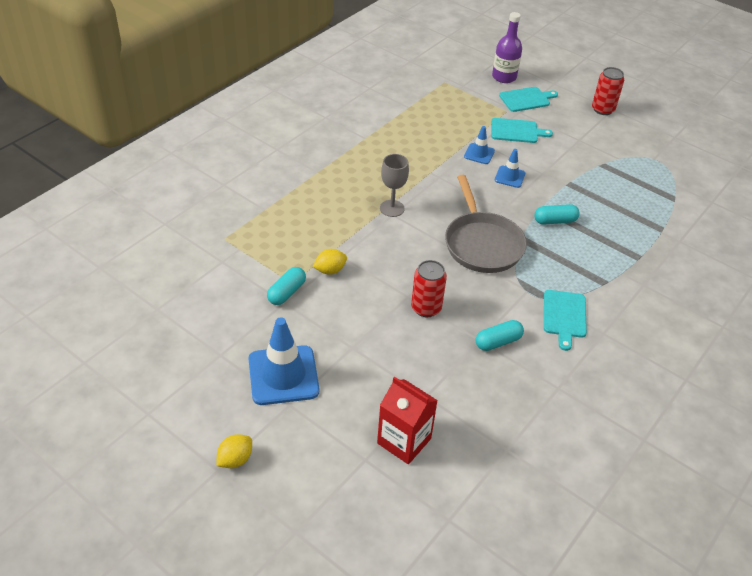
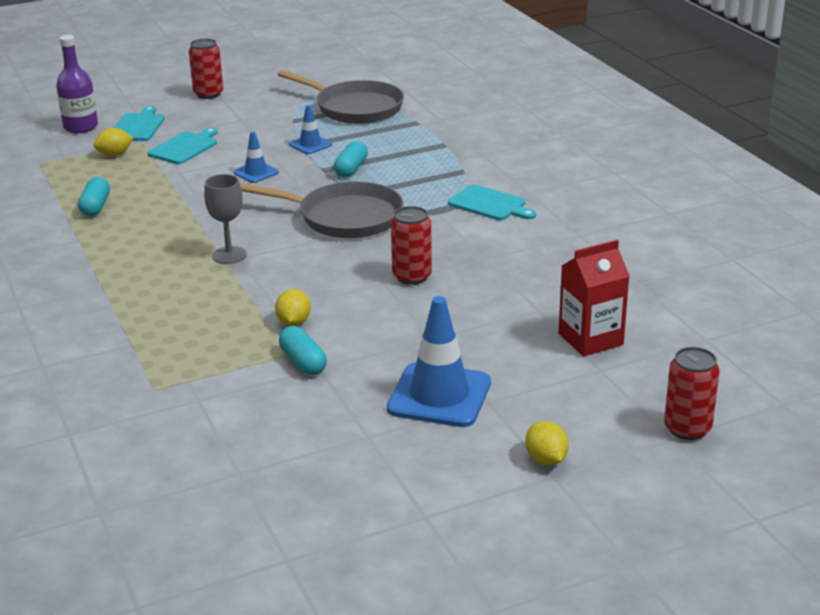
camera: 60 degrees left, 15 degrees down
blue traffic cone [464,126,495,164] -> blue traffic cone moved to [289,105,332,154]
turquoise capsule [476,320,524,351] -> turquoise capsule moved to [78,177,110,216]
none -> yellow lemon [93,128,133,156]
none -> grey pan [278,70,404,124]
none -> red can [664,347,720,440]

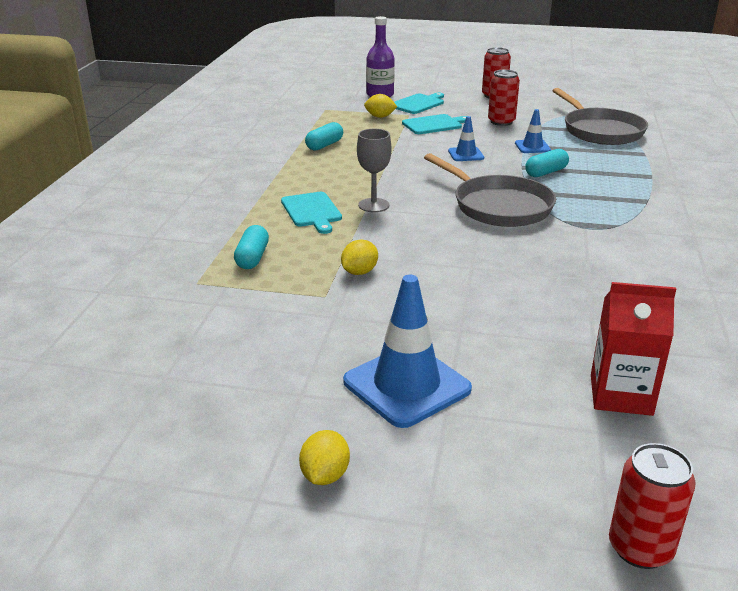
camera: 35 degrees right, 0 degrees up
turquoise capsule [279,326,327,375] -> turquoise capsule moved to [234,225,269,269]
red can [391,206,432,285] -> red can moved to [488,70,520,126]
turquoise cutting board [448,184,536,220] -> turquoise cutting board moved to [281,192,342,234]
yellow lemon [525,421,568,466] -> yellow lemon moved to [299,430,350,485]

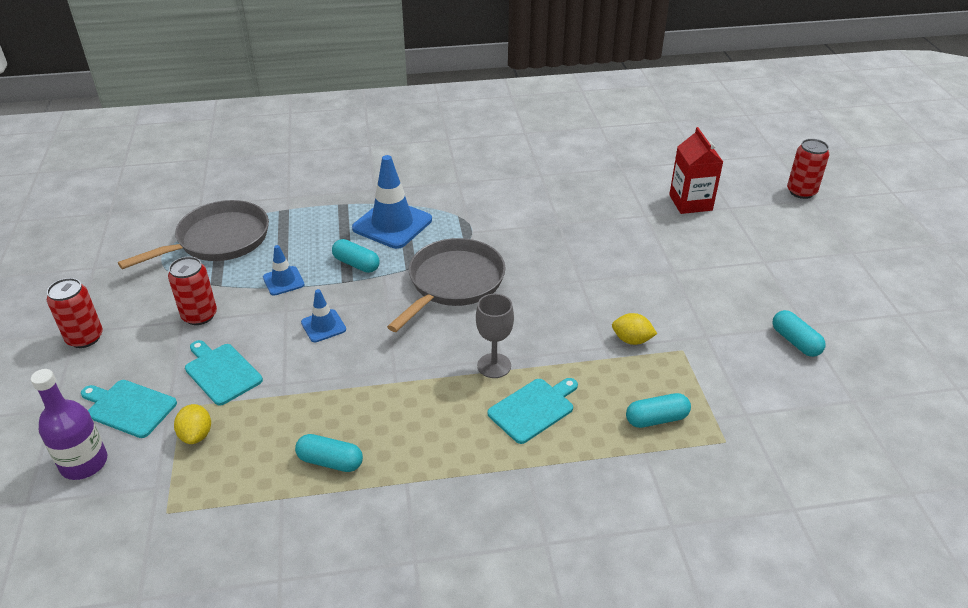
camera: 110 degrees left, 10 degrees up
yellow lemon [299,430,350,485] -> none
blue traffic cone [343,275,472,428] -> blue traffic cone moved to [352,155,432,249]
none -> turquoise capsule [773,310,826,357]

